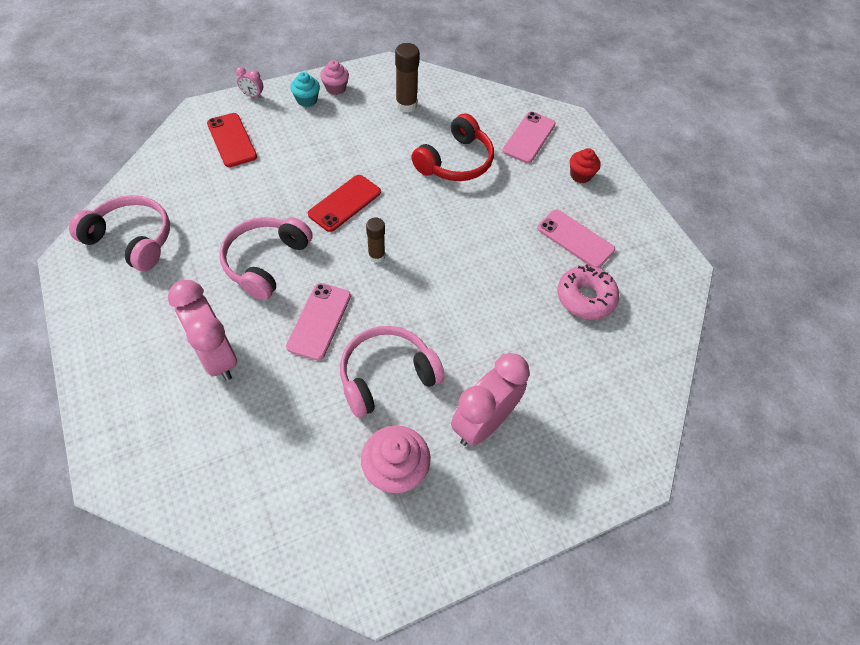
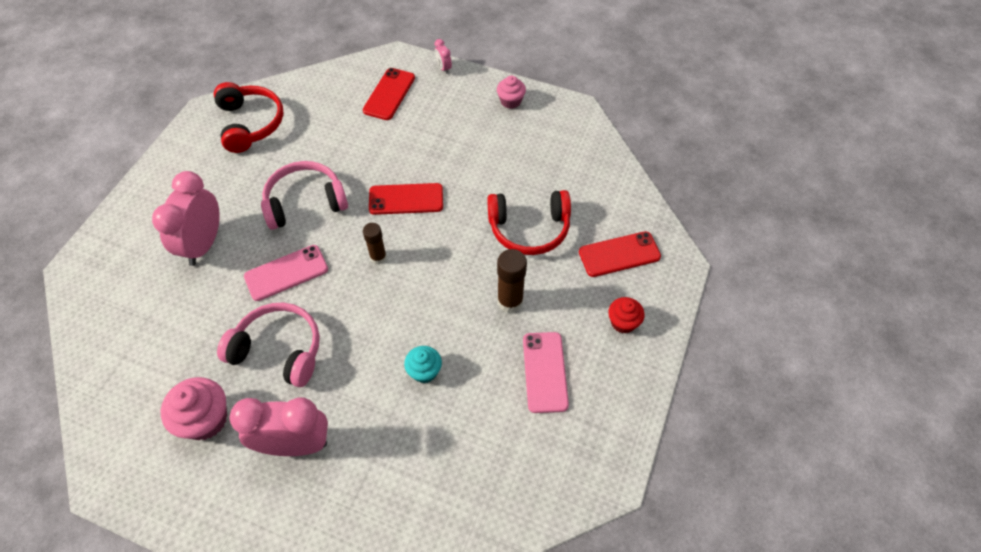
camera: 50 degrees right, 0 degrees up
pink headphones [69,195,170,271] -> red headphones [214,82,283,153]
turquoise cupcake [290,72,320,107] -> turquoise cupcake moved to [404,346,442,383]
brown glue stick [395,43,419,113] -> brown glue stick moved to [497,249,527,313]
pink phone [503,112,556,163] -> red phone [579,231,661,277]
pink donut [557,264,619,320] -> none

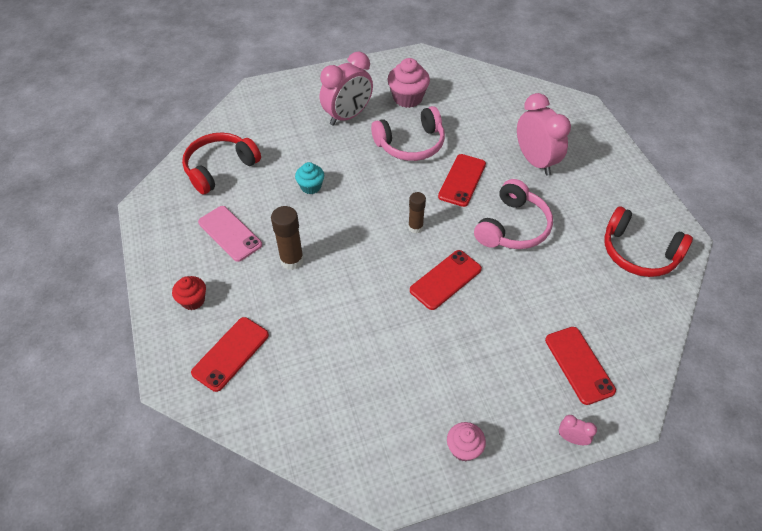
camera: 140 degrees right, 5 degrees down
pink phone [244,245,328,301] -> red phone [438,154,486,207]
red headphones [487,190,571,255] -> red headphones moved to [182,133,261,195]

